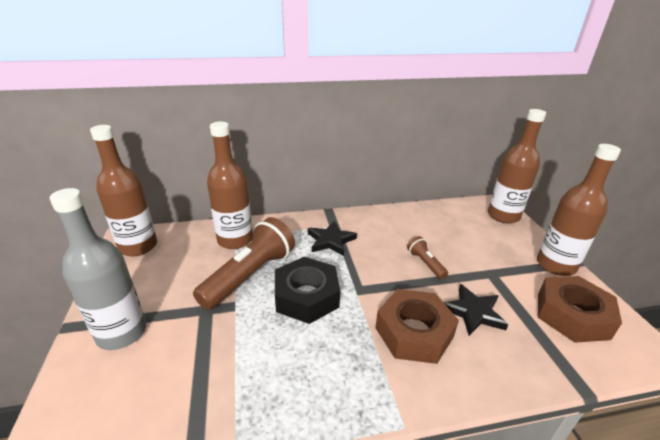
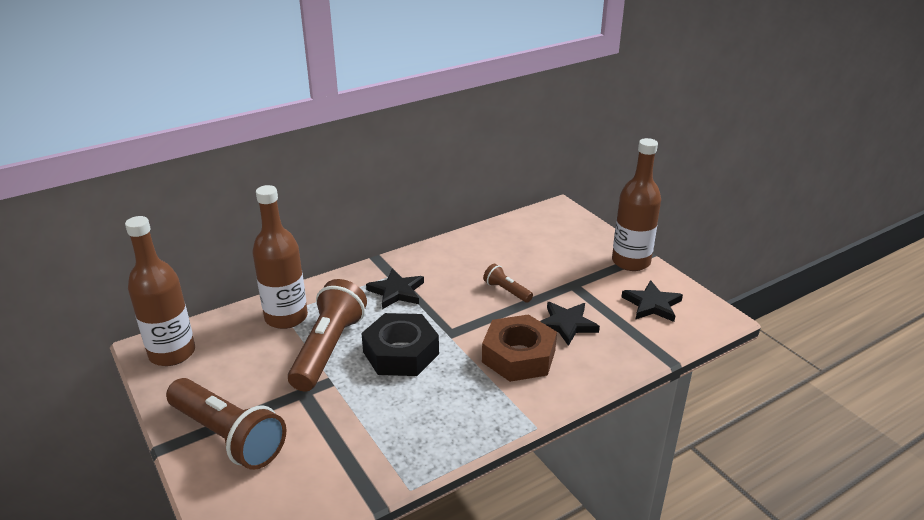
camera: 20 degrees left, 0 degrees up
grey bottle [50,188,147,350] -> brown flashlight [166,378,286,470]
brown bottle [488,109,546,224] -> none
brown nut [538,276,622,343] -> black star [621,280,683,322]

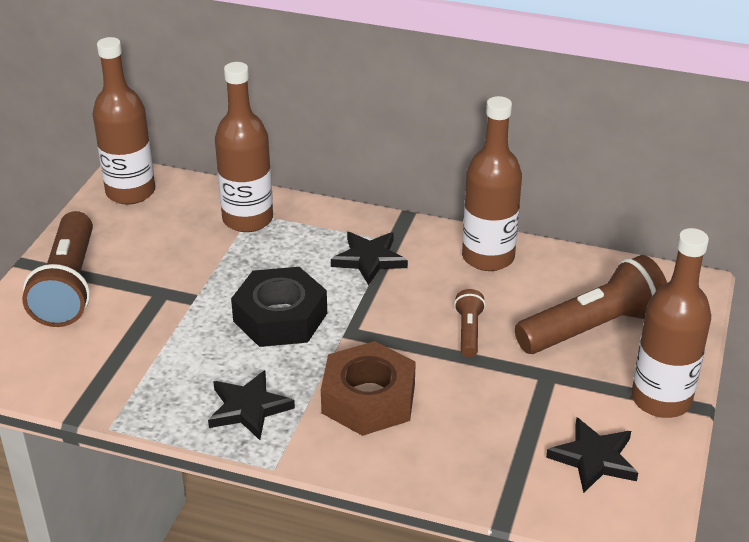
camera: 50 degrees right, 5 degrees up
brown flashlight [288,279,367,392] -> brown flashlight moved to [515,255,667,354]
black star [540,302,600,346] -> black star moved to [208,370,295,440]
none -> brown bottle [462,96,522,271]

